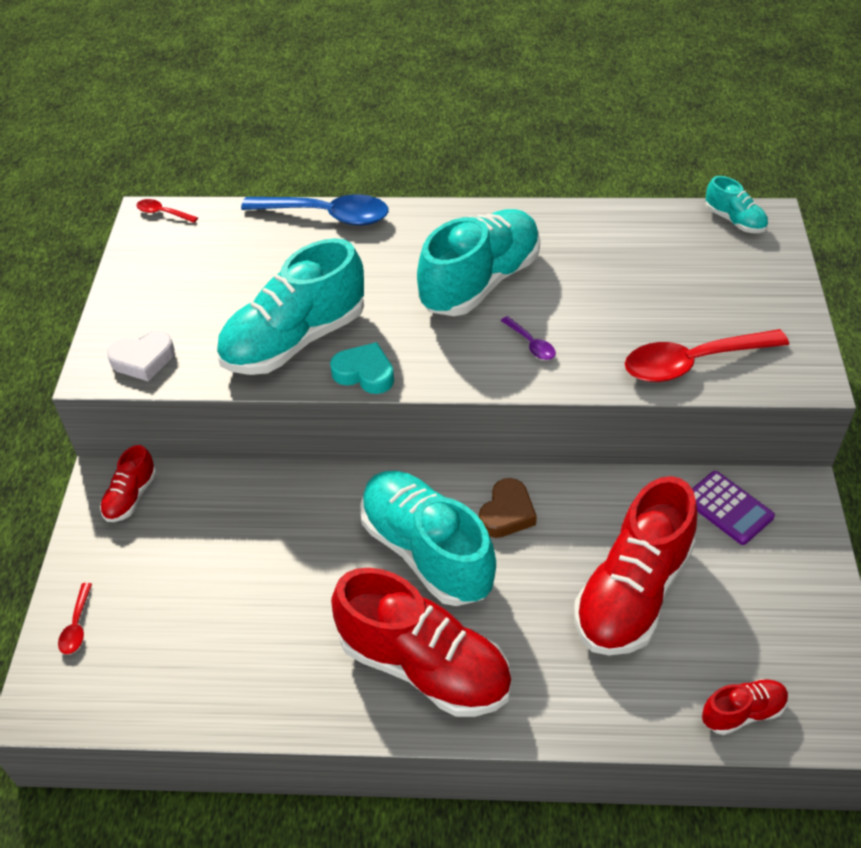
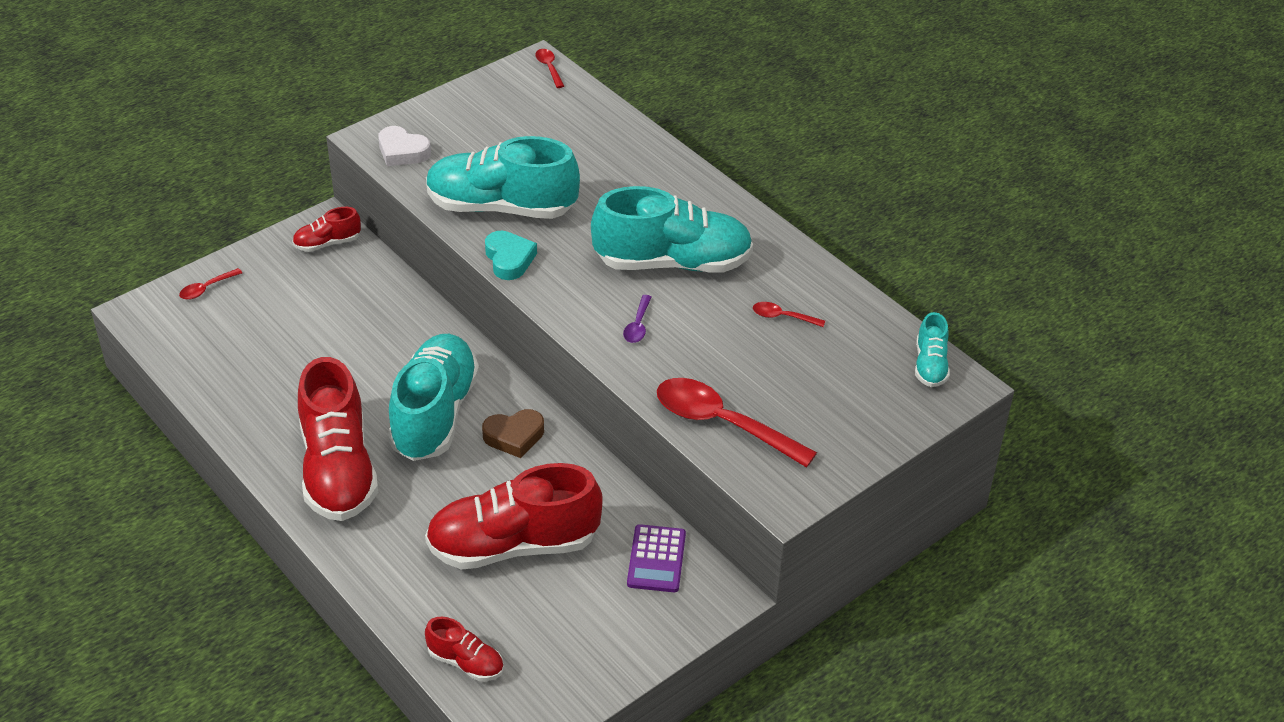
camera: 45 degrees right, 5 degrees down
blue spoon [241,194,389,225] -> none
none -> red spoon [753,302,825,327]

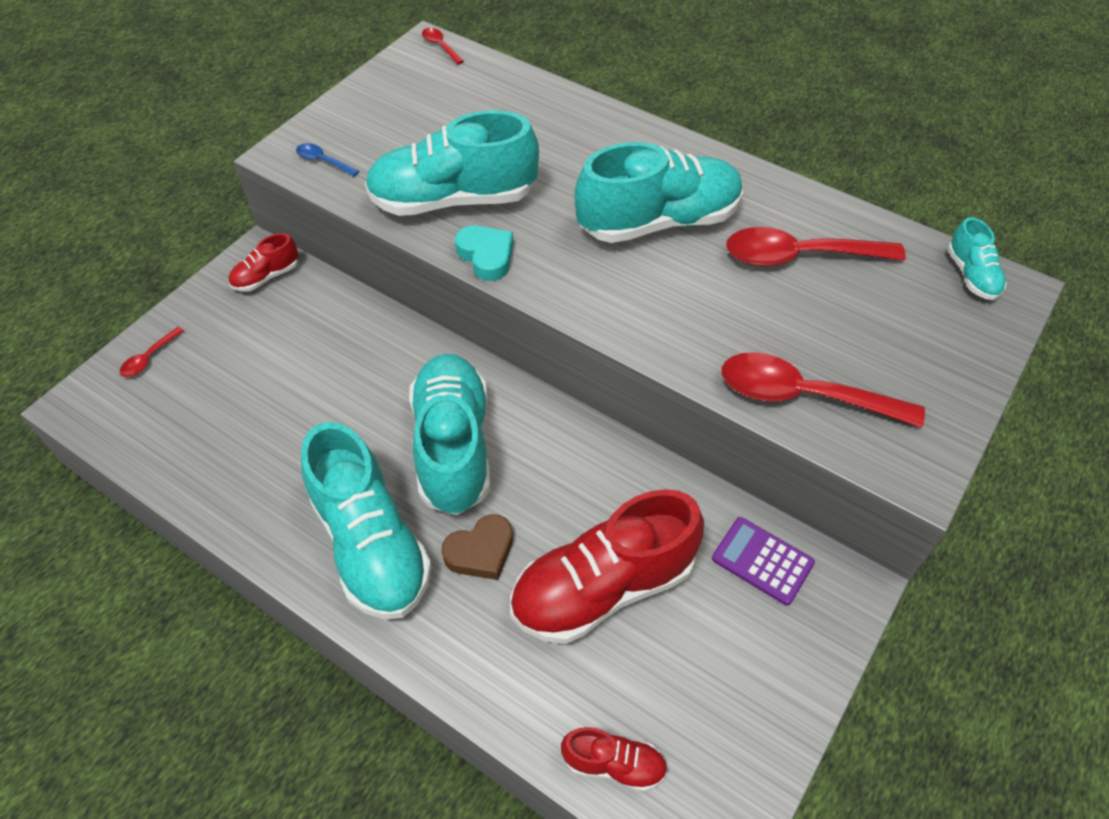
camera: 15 degrees left, 10 degrees up
red shoe [298,357,378,521] -> turquoise shoe [301,422,432,619]
white heart [378,126,431,166] -> blue spoon [296,143,359,177]
brown heart [482,409,544,458] -> brown heart moved to [441,514,513,580]
purple spoon [623,295,652,343] -> none
purple calculator [627,524,686,592] -> purple calculator turned 135 degrees clockwise [712,517,815,605]
red spoon [753,302,825,327] -> red spoon [726,227,906,266], size x2.23

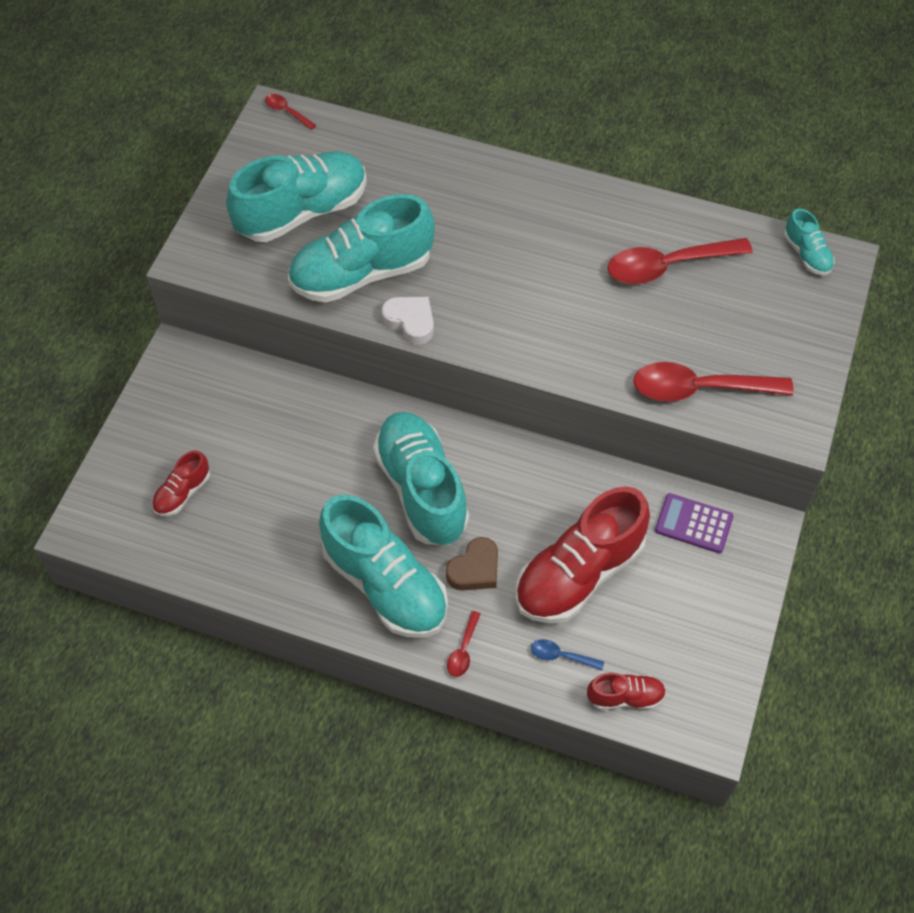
camera: 15 degrees left, 5 degrees up
red spoon [120,327,184,377] -> red spoon moved to [447,611,481,677]
red shoe [229,233,298,292] -> red shoe moved to [152,451,210,516]
blue spoon [296,143,359,177] -> blue spoon moved to [531,639,604,670]
turquoise heart [455,226,513,281] -> white heart [381,297,434,345]
turquoise shoe [575,142,743,243] -> turquoise shoe moved to [226,152,367,242]

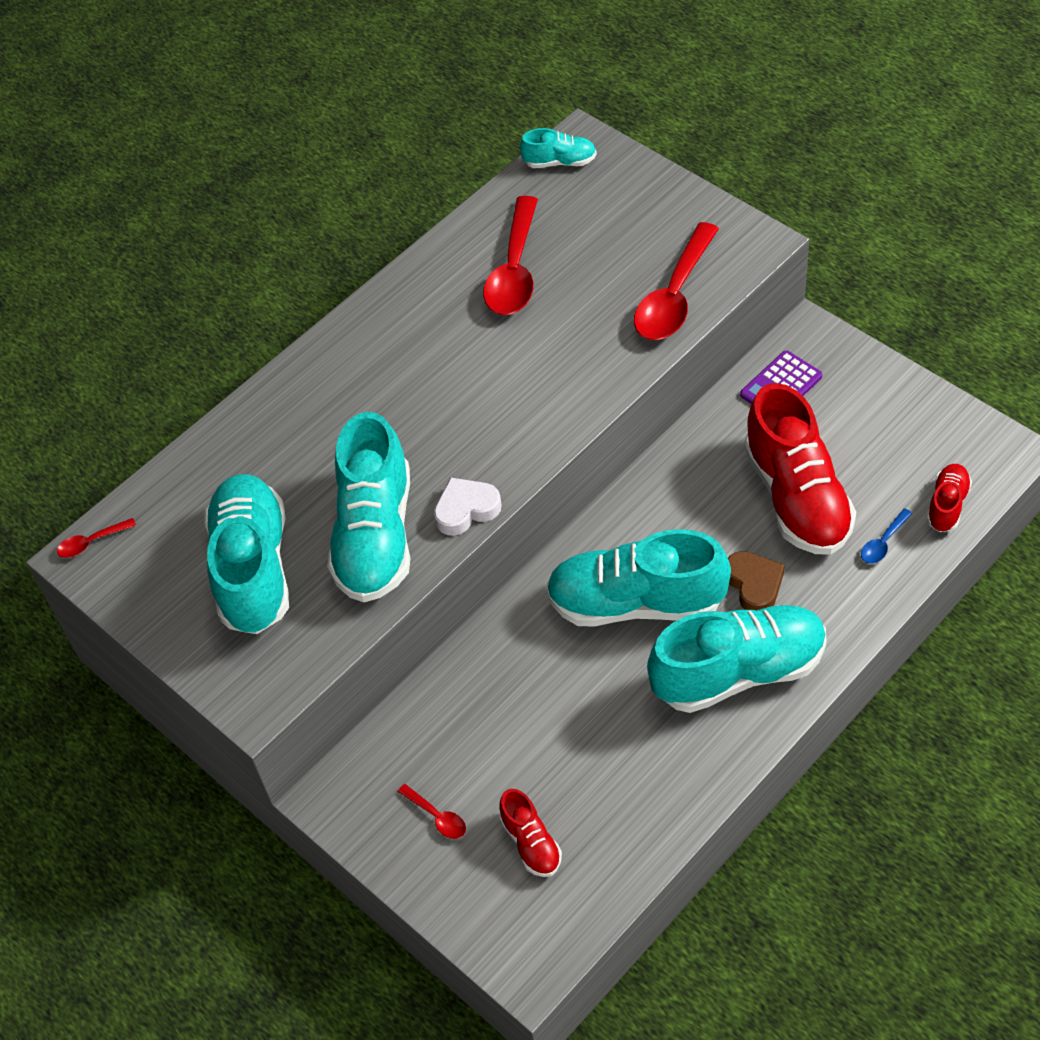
camera: 60 degrees left, 5 degrees down
red spoon [447,611,481,677] -> red spoon moved to [397,784,466,839]

